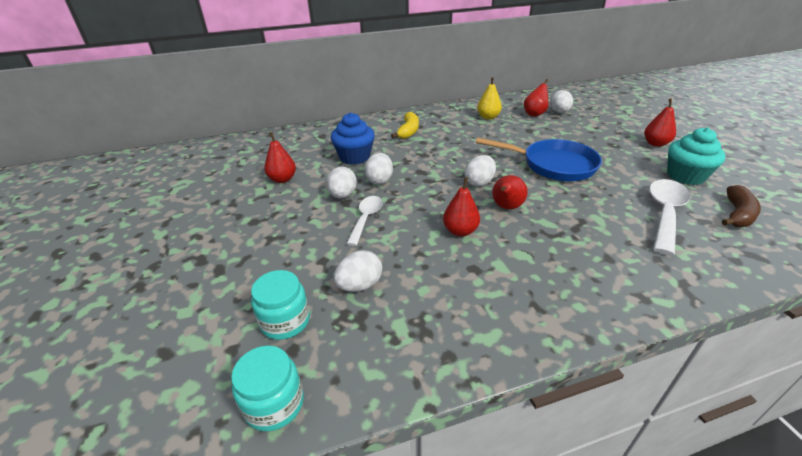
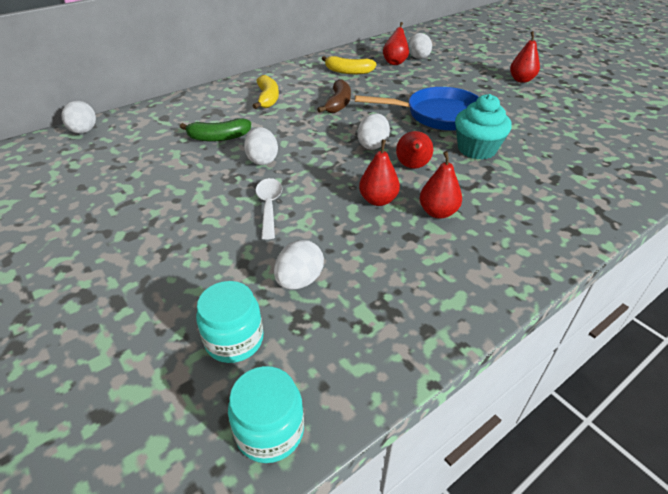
camera: 20 degrees left, 5 degrees up
red pear [264,132,296,183] -> red pear moved to [419,151,462,219]
white egg [327,167,357,198] -> white egg moved to [61,101,96,134]
blue cupcake [331,113,375,165] -> green banana [180,118,251,142]
yellow pear [477,77,502,119] -> yellow banana [322,56,376,74]
white spoon [649,179,691,256] -> none
turquoise cupcake [667,127,726,185] -> turquoise cupcake moved to [455,94,512,160]
brown banana [722,185,761,227] -> brown banana moved to [317,79,351,113]

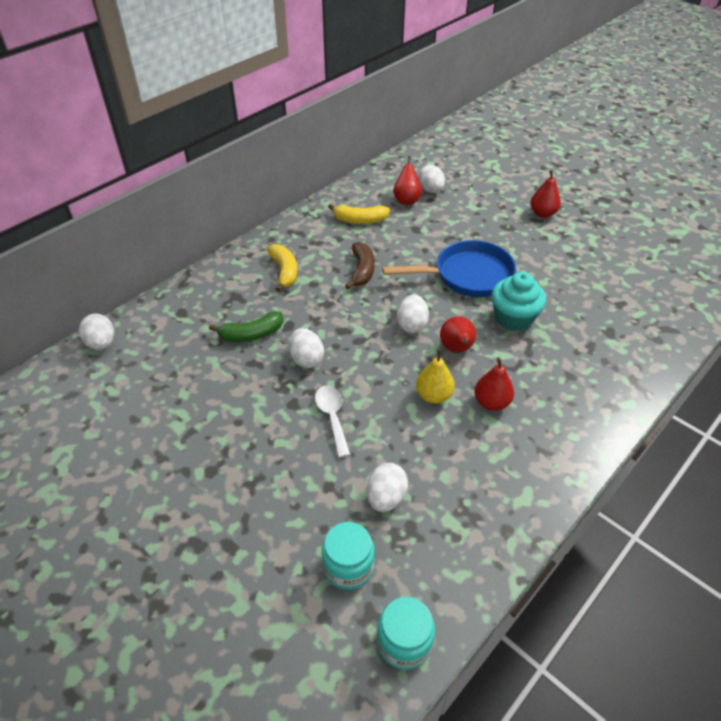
camera: 10 degrees left, 5 degrees up
red pear [359,139,400,206] -> yellow pear [416,349,455,404]

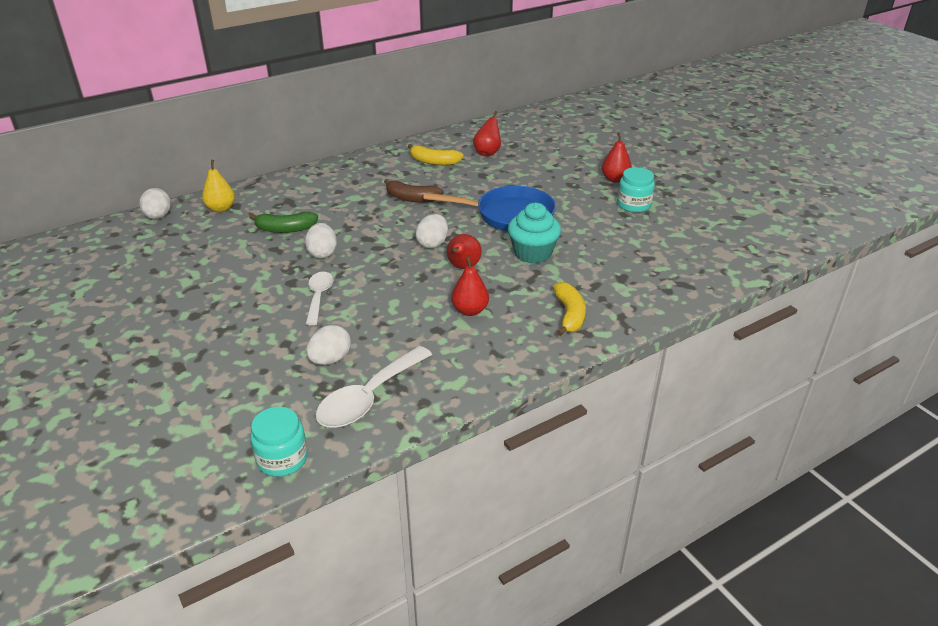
camera: 15 degrees right, 10 degrees down
yellow banana [267,244,298,292] -> yellow banana moved to [553,282,586,336]
turquoise jar [322,522,375,590] -> turquoise jar moved to [617,167,655,213]
brown banana [345,242,375,289] -> brown banana turned 90 degrees clockwise [384,179,444,203]
yellow pear [416,349,455,404] -> yellow pear moved to [202,160,235,212]
white egg [418,165,445,193] -> none
none -> white spoon [316,346,432,428]

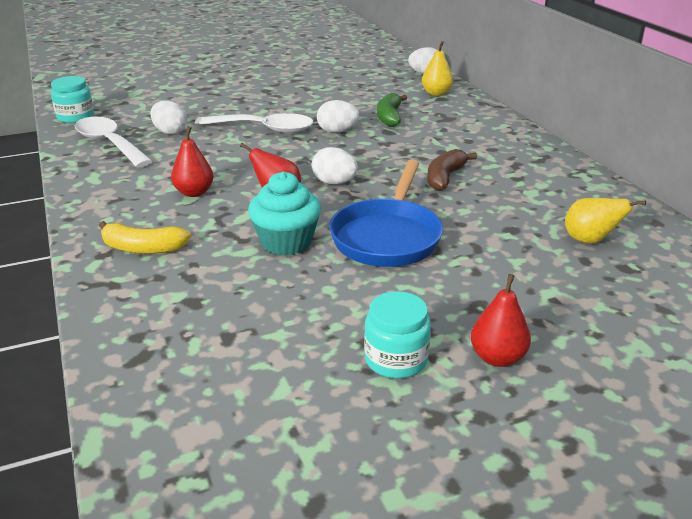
camera: 100 degrees right, 5 degrees down
white spoon [306,272,333,325] -> white spoon [195,113,313,133], size x1.59
yellow banana [408,144,464,165] -> none
red pear [473,111,501,156] -> yellow pear [565,198,646,244]

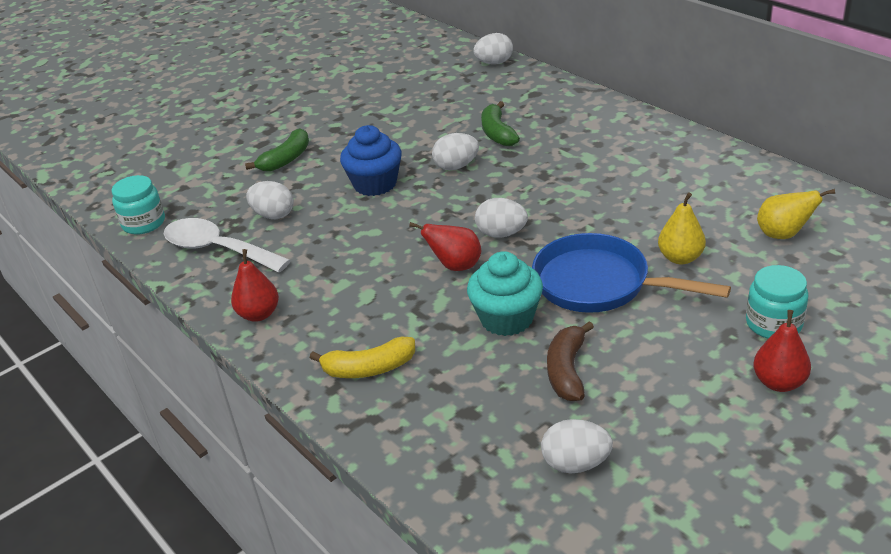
camera: 15 degrees left, 5 degrees up
red pear [171,127,214,197] -> red pear moved to [231,249,279,321]
white spoon [195,113,313,133] -> blue cupcake [340,125,402,196]
blue pan [329,160,443,267] -> blue pan turned 120 degrees clockwise [532,233,731,313]
turquoise jar [364,291,431,379] -> turquoise jar moved to [746,265,808,339]
yellow pear [422,41,453,96] -> yellow pear moved to [658,192,706,265]
brown banana [427,149,477,191] -> brown banana moved to [547,321,594,401]
none -> green banana [245,128,309,172]
none -> white egg [541,419,613,474]

